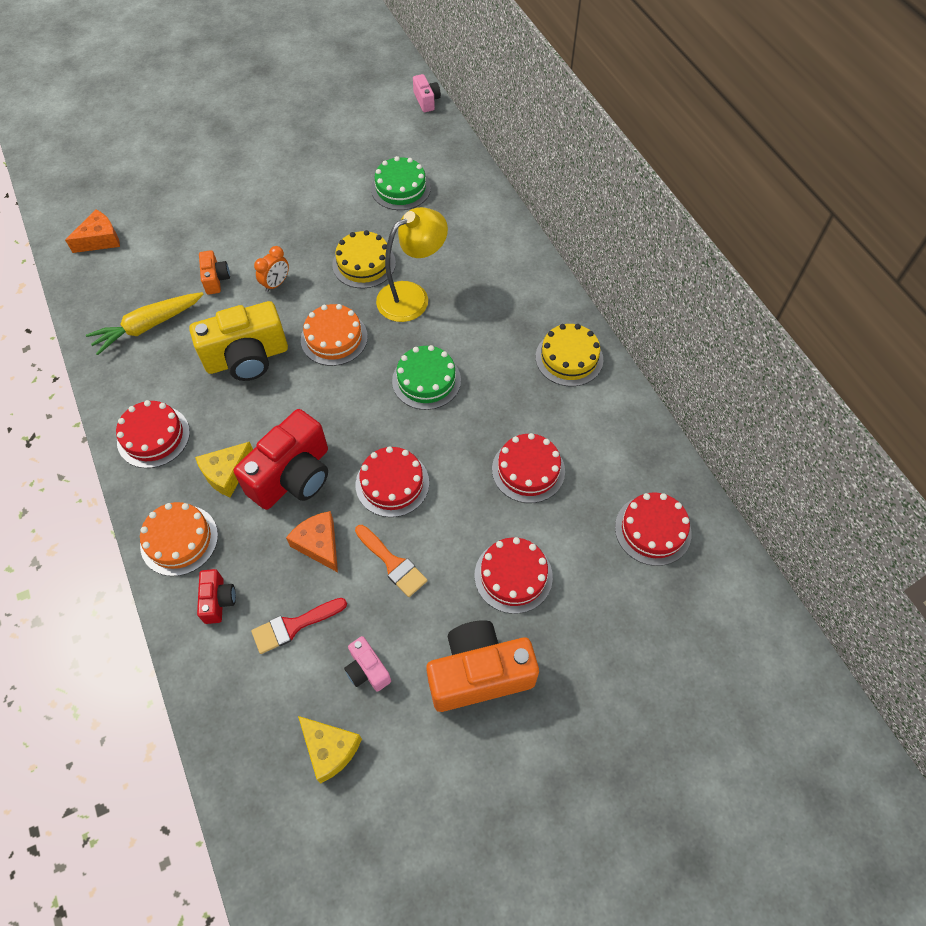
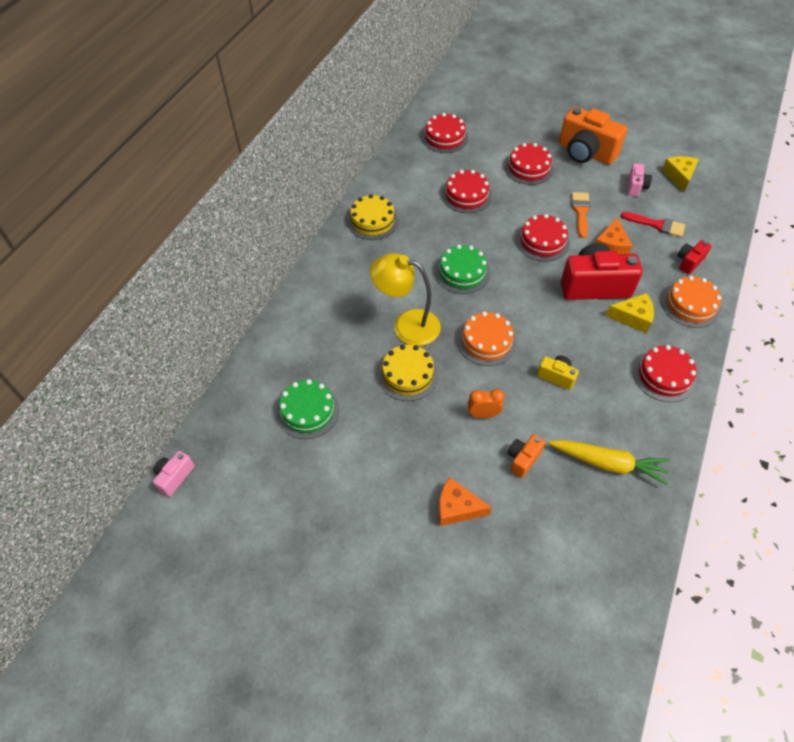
camera: 130 degrees left, 5 degrees down
orange cheese [65,209,120,253] -> orange cheese moved to [438,477,492,526]
yellow camera [189,301,288,381] -> yellow camera [537,356,579,390], size x0.49

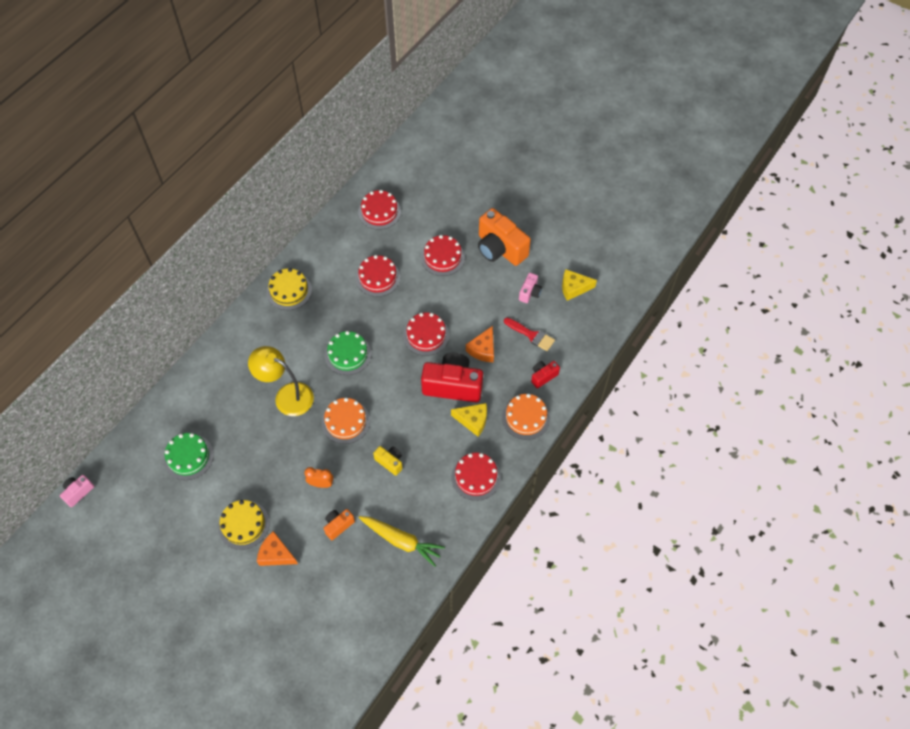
camera: 10 degrees right, 5 degrees up
yellow cake [378,345,438,401] -> yellow cake moved to [218,500,270,550]
orange brush [572,192,590,238] -> none
yellow cheese [662,156,699,192] -> yellow cheese turned 105 degrees counterclockwise [562,269,597,301]

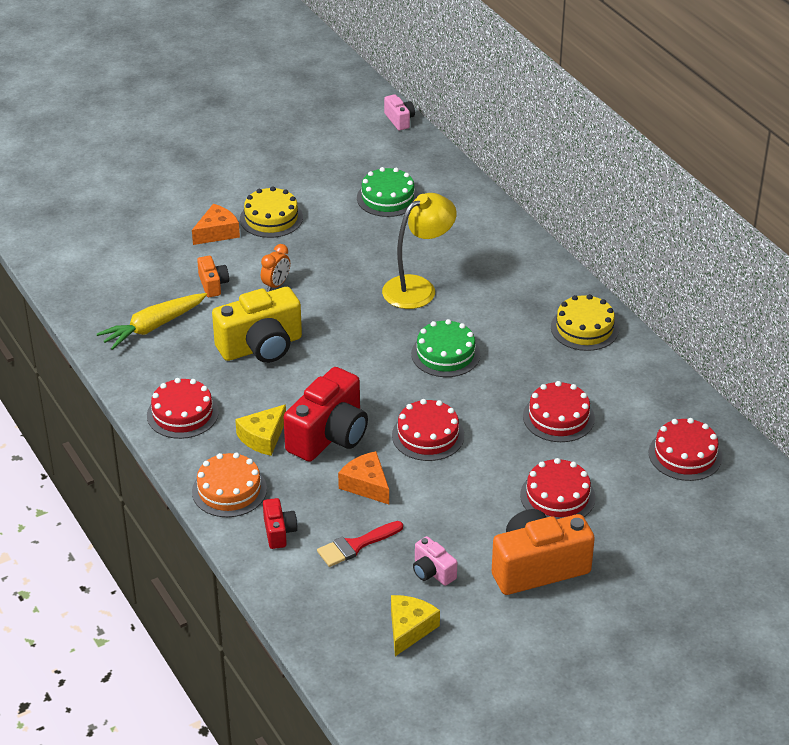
camera: 115 degrees right, 20 degrees down
orange cake [322,398,370,444] -> none
yellow camera [373,446,403,476] -> yellow camera [212,287,302,363], size x2.06

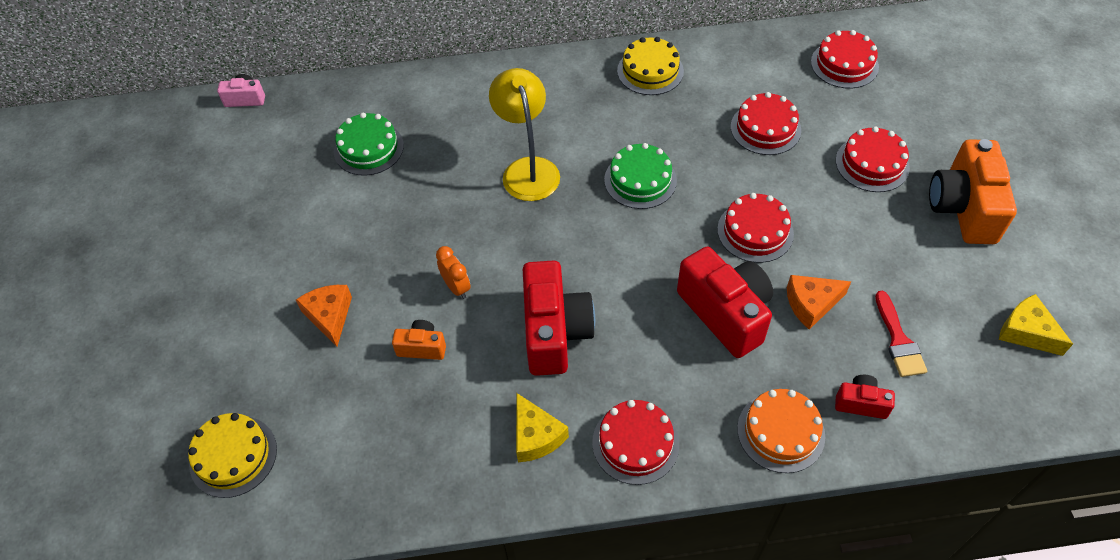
camera: 65 degrees left, 15 degrees up
yellow carrot [97,293,207,350] -> none
yellow camera [212,287,302,363] -> red camera [523,260,595,376]
yellow cheese [235,404,286,456] -> yellow cheese moved to [516,393,569,462]
yellow cake [240,186,303,238] -> yellow cake moved to [188,413,277,498]
pink camera [413,536,457,586] -> none

